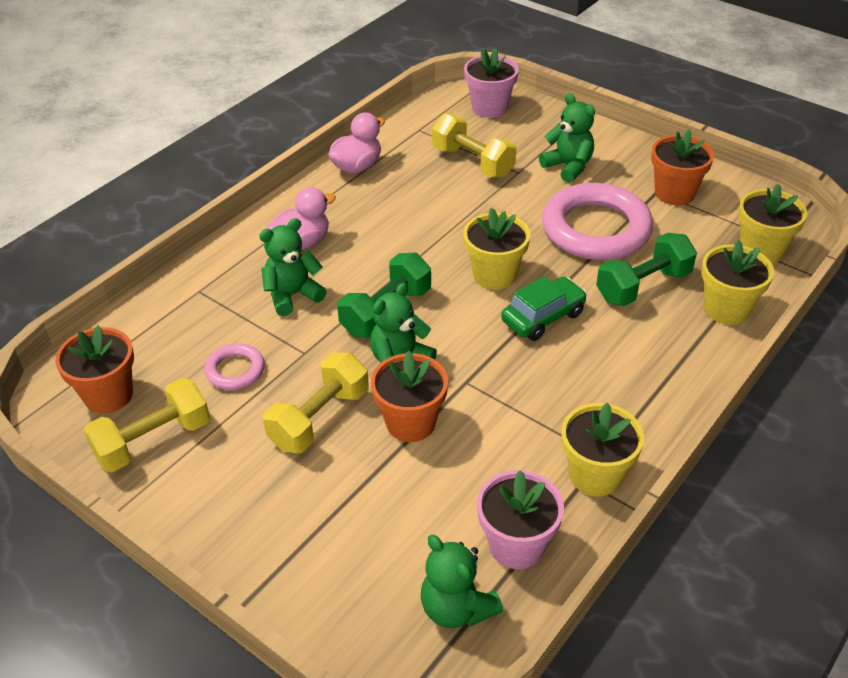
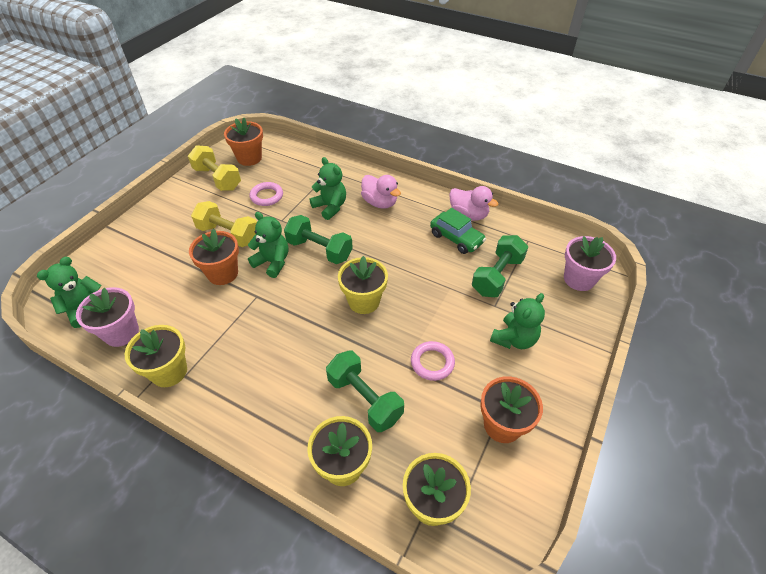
camera: 80 degrees right, 5 degrees up
yellow dumbbell [432,113,517,178] -> green dumbbell [472,235,528,297]
green car [501,276,587,341] -> green car moved to [430,208,486,254]
pink ring [542,183,653,260] -> pink ring [411,341,455,381], size x0.47

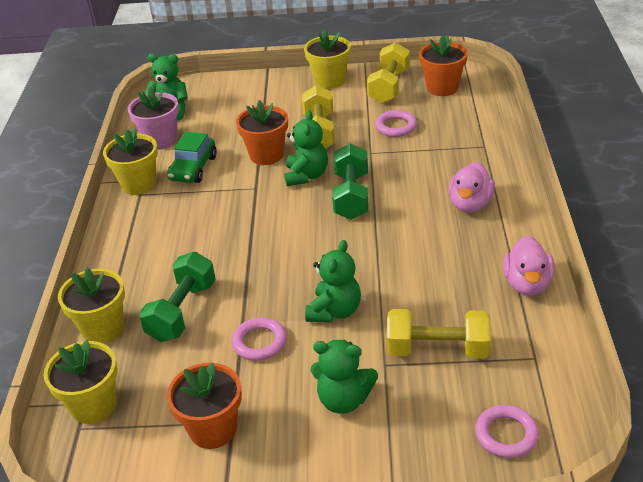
camera: 65 degrees right, 10 degrees down
green teddy bear [310,157,346,220] -> green teddy bear moved to [305,240,361,323]
yellow flower pot [338,256,388,314] -> yellow flower pot moved to [304,29,351,89]
green car [430,208,486,254] -> green car moved to [167,132,217,183]
green dumbbell [472,235,528,297] -> yellow dumbbell [387,309,491,359]
pink flower pot [564,236,616,291] -> pink ring [475,405,539,458]

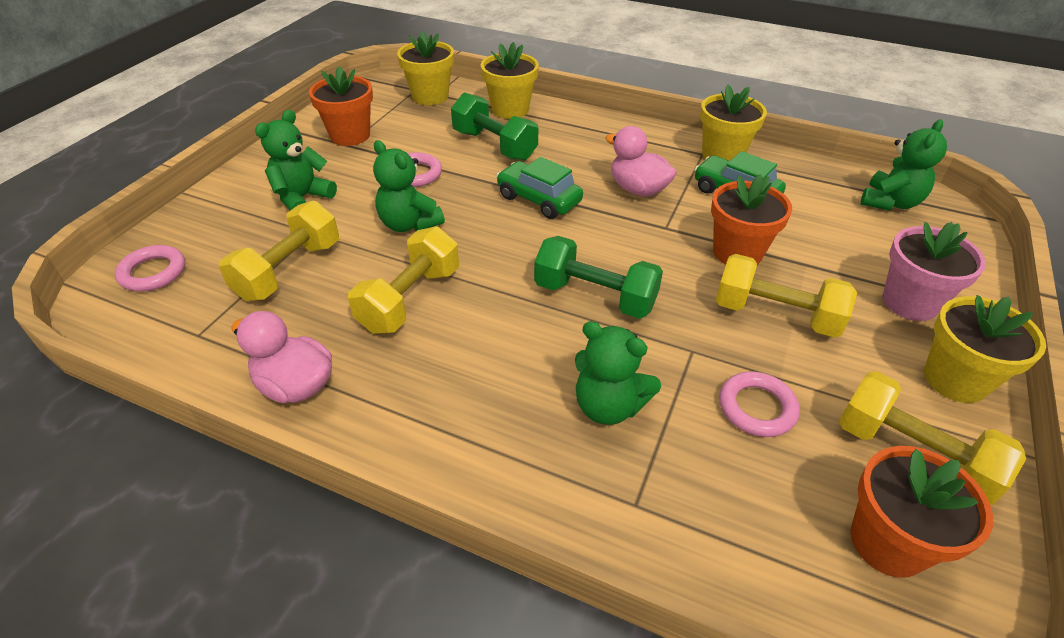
camera: 110 degrees right, 5 degrees up
pink flower pot [128,87,179,150] -> pink flower pot moved to [882,222,986,321]
green teddy bear [284,110,328,186] -> green teddy bear moved to [575,321,661,425]
pink duck [448,162,495,213] -> pink duck moved to [605,126,677,196]
none -> yellow dumbbell [348,226,459,334]
none -> green car [496,157,583,219]

